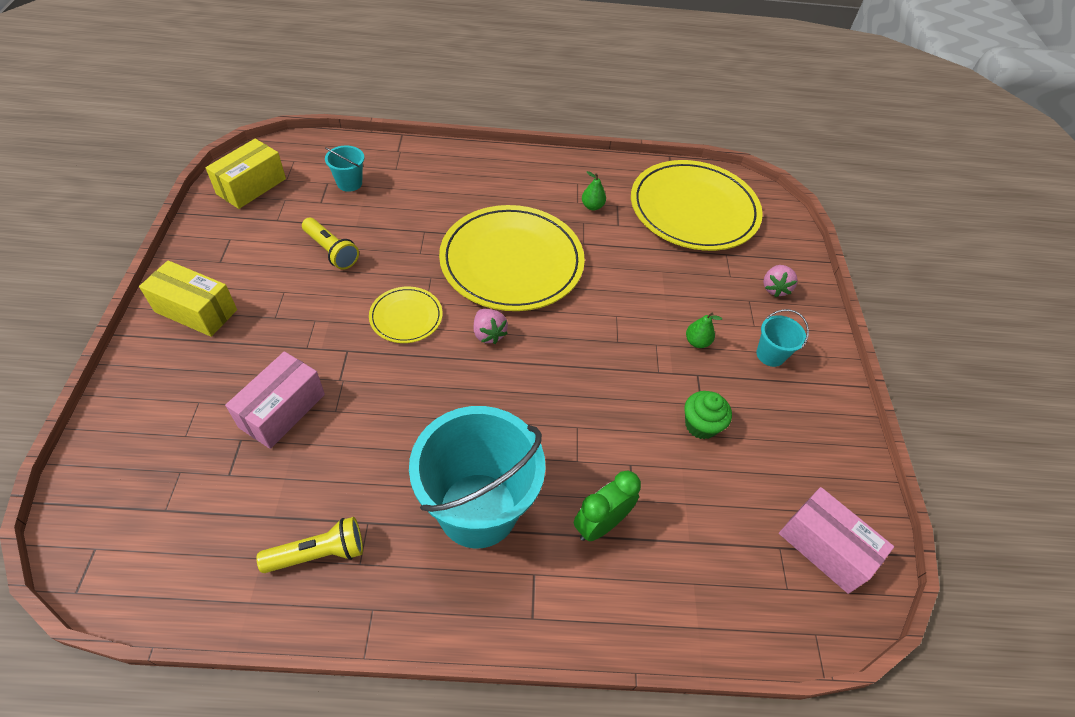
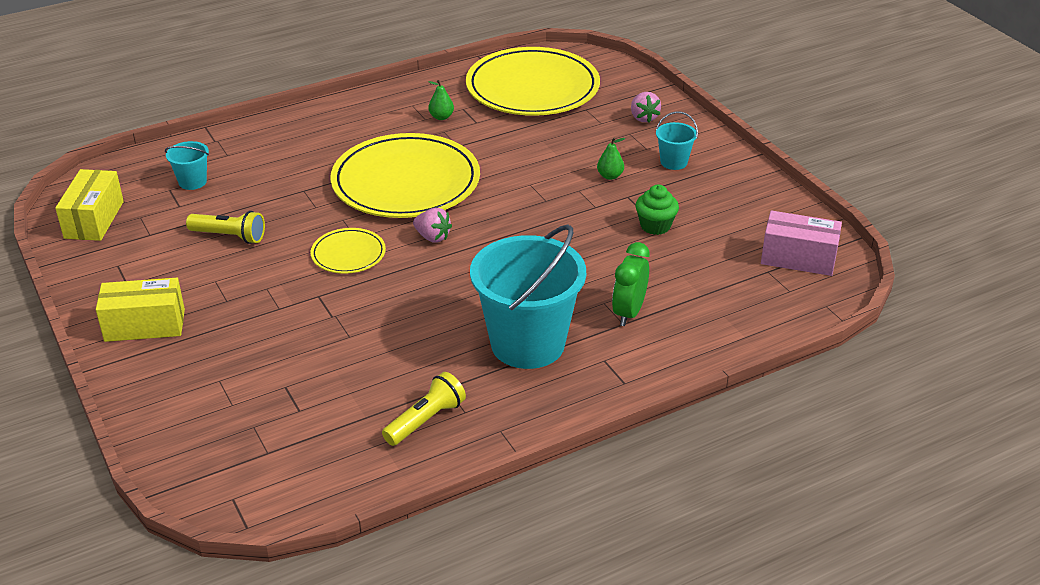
camera: 25 degrees left, 15 degrees down
pink box [225,351,325,449] -> none

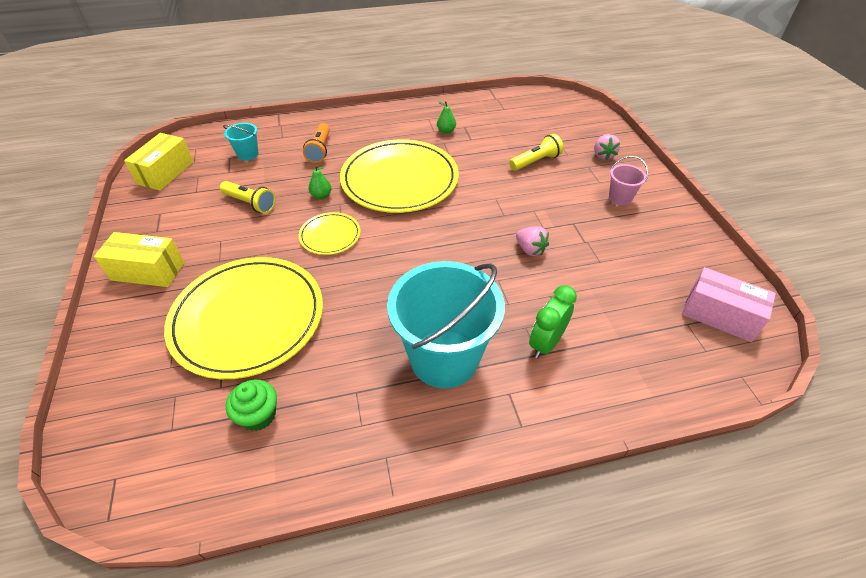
camera: 15 degrees right, 10 degrees up
yellow flashlight [382,372,466,446] -> yellow flashlight moved to [509,134,564,171]
pink strawberry [413,208,452,243] -> pink strawberry moved to [516,226,549,256]
yellow plate [466,47,600,116] -> yellow plate moved to [164,257,323,379]
green pear [597,138,625,180] -> green pear moved to [309,165,331,199]
green cupcake [635,185,679,235] -> green cupcake moved to [226,380,277,431]
turquoise bucket [656,111,698,170] -> pink bucket [609,156,648,206]
none -> orange flashlight [303,123,330,163]

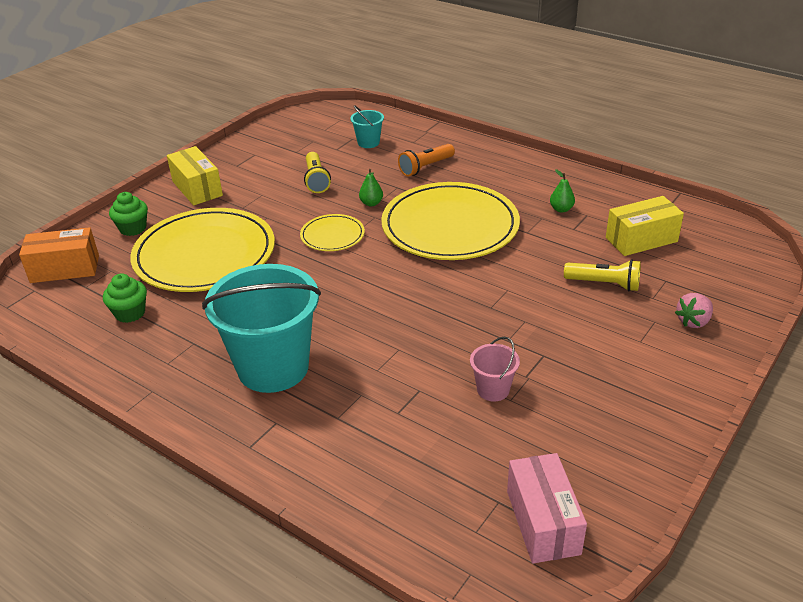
camera: 50 degrees right, 10 degrees down
yellow box [124,133,193,191] -> yellow box moved to [606,196,684,256]
pink strawberry [516,226,549,256] -> none
green clock [529,285,577,358] -> none
pink bucket [609,156,648,206] -> pink bucket moved to [470,337,520,402]
none -> orange box [19,227,99,283]
none -> green cupcake [109,192,148,236]

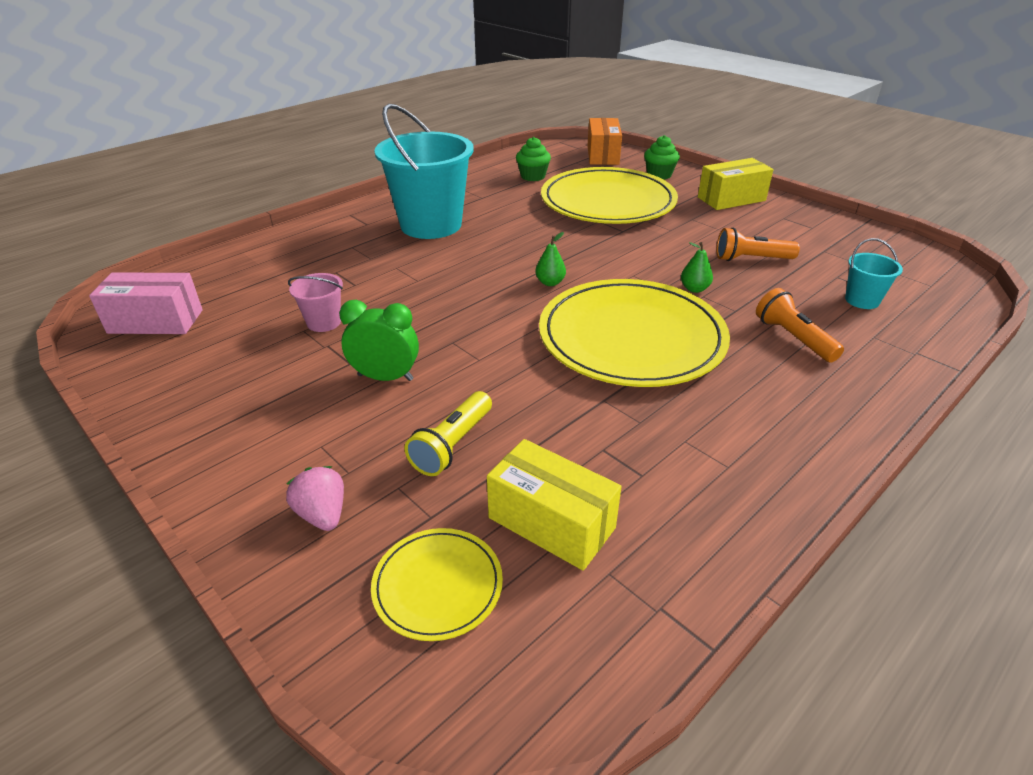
camera: 100 degrees right, 0 degrees up
yellow plate [300,214,365,251] -> yellow plate moved to [371,528,503,641]
yellow flashlight [304,152,331,193] -> orange flashlight [717,228,800,261]
green pear [550,169,575,212] -> green pear moved to [535,232,566,286]
yellow box [606,196,684,256] -> yellow box turned 45 degrees counterclockwise [487,439,622,571]
none -> green clock [339,300,419,381]

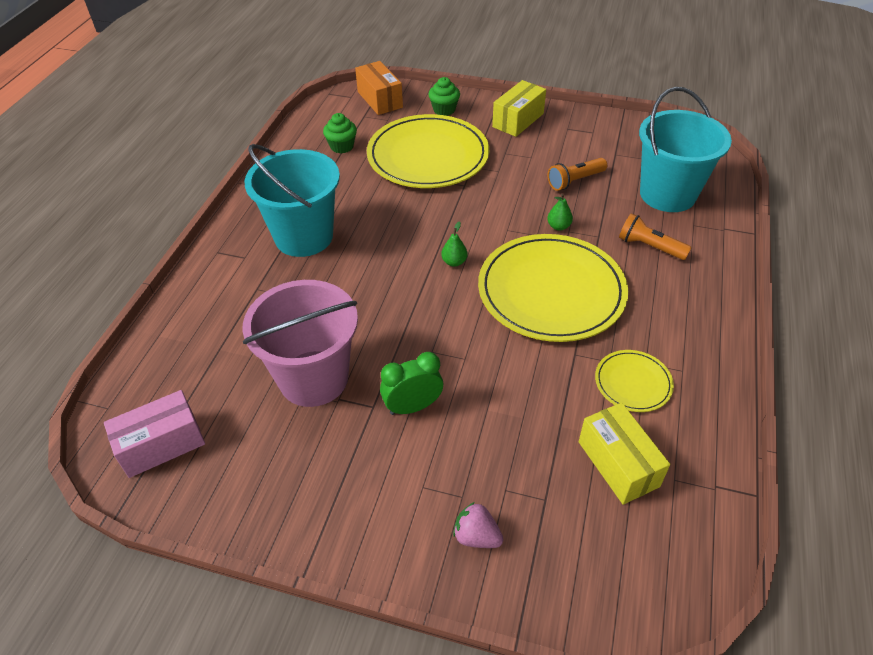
camera: 30 degrees left, 10 degrees up
pink bucket [288,273,343,332] -> pink bucket [243,280,358,407], size x2.29
yellow plate [371,528,503,641] -> yellow plate moved to [595,350,674,412]
yellow flashlight [405,391,492,476] -> none
yellow box [487,439,622,571] -> yellow box turned 60 degrees clockwise [579,402,670,505]
turquoise bucket [845,238,903,309] -> turquoise bucket [639,87,732,212], size x2.29

